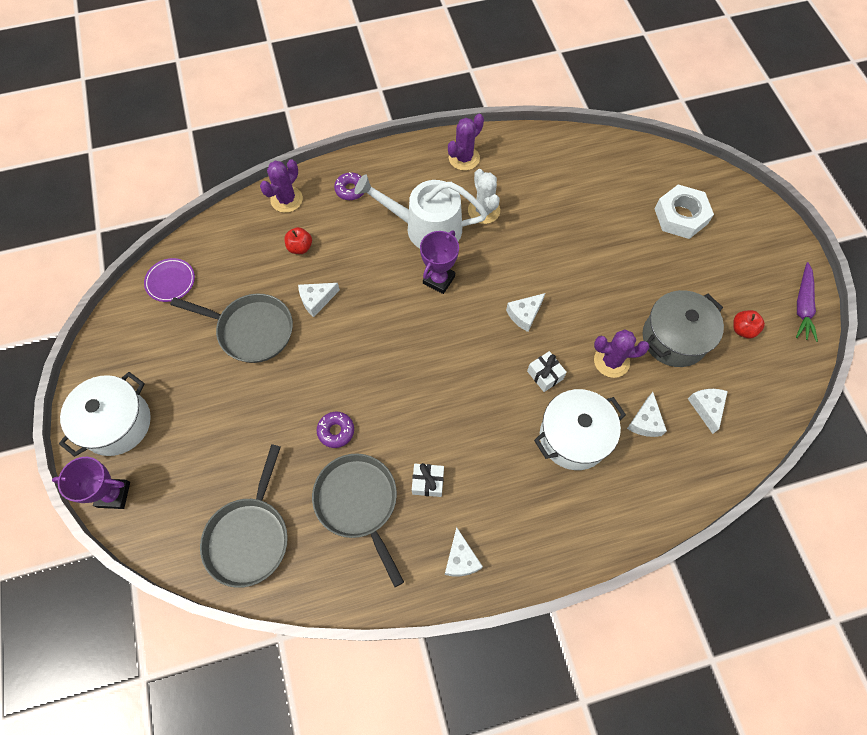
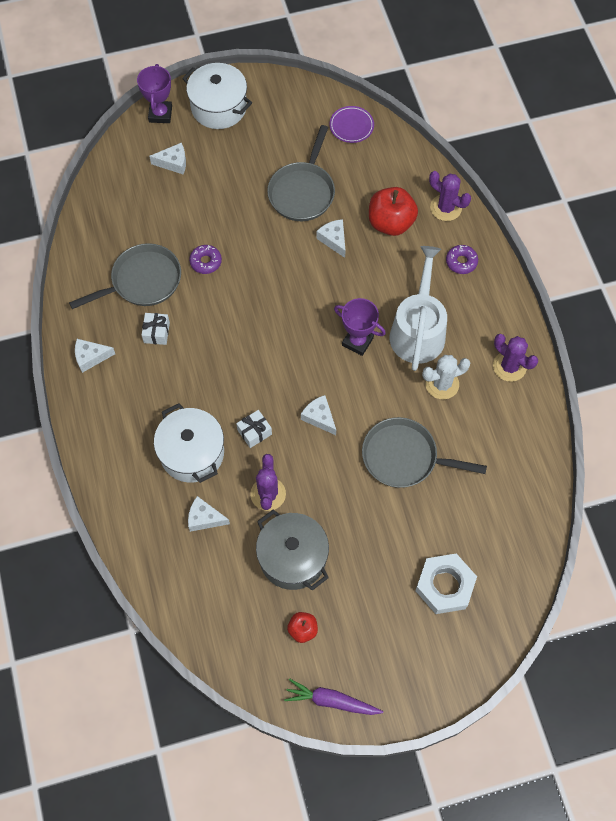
camera: 90 degrees right, 0 degrees up
grey pan [200,444,288,588] -> grey pan moved to [362,417,487,488]
red apple [284,227,312,254] -> red apple [369,187,418,236], size x1.89
white cheese [688,389,728,434] -> white cheese moved to [149,142,186,174]

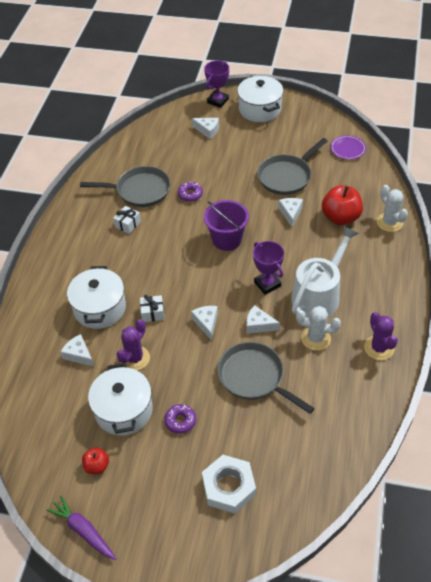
camera: 30 degrees right, 15 degrees down
white cheese [75,339,115,373] -> white cheese moved to [246,305,280,334]
grey pot [256,510,329,591] -> white pot [88,363,153,436]
purple cactus [429,171,471,221] -> white cactus [377,185,408,232]
purple donut [446,245,478,274] -> purple donut moved to [164,404,196,434]
none -> purple bucket [204,200,249,251]

